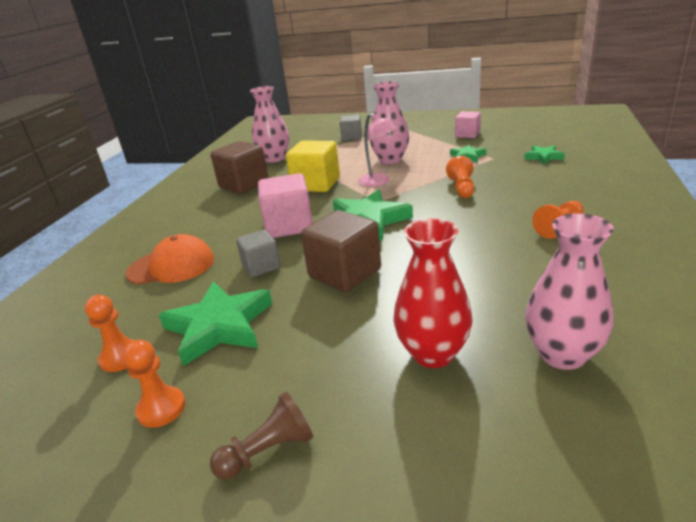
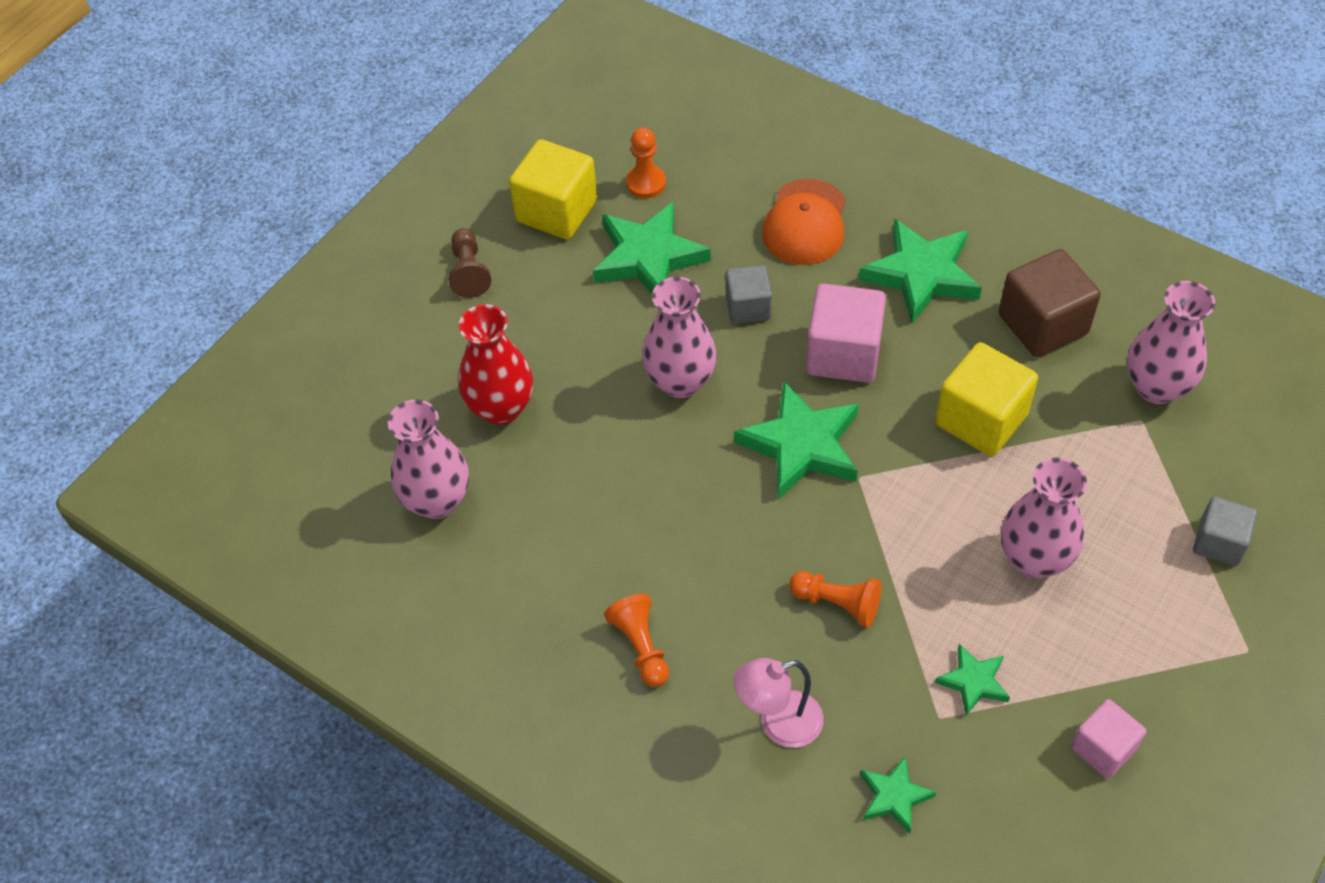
camera: 110 degrees right, 25 degrees up
orange pawn [123,340,186,428] -> yellow cube [509,139,597,240]
brown cube [301,210,381,292] -> pink vase [642,277,717,398]
pink lamp [358,113,397,187] -> pink lamp moved to [734,658,824,748]
none -> green star [859,219,982,323]

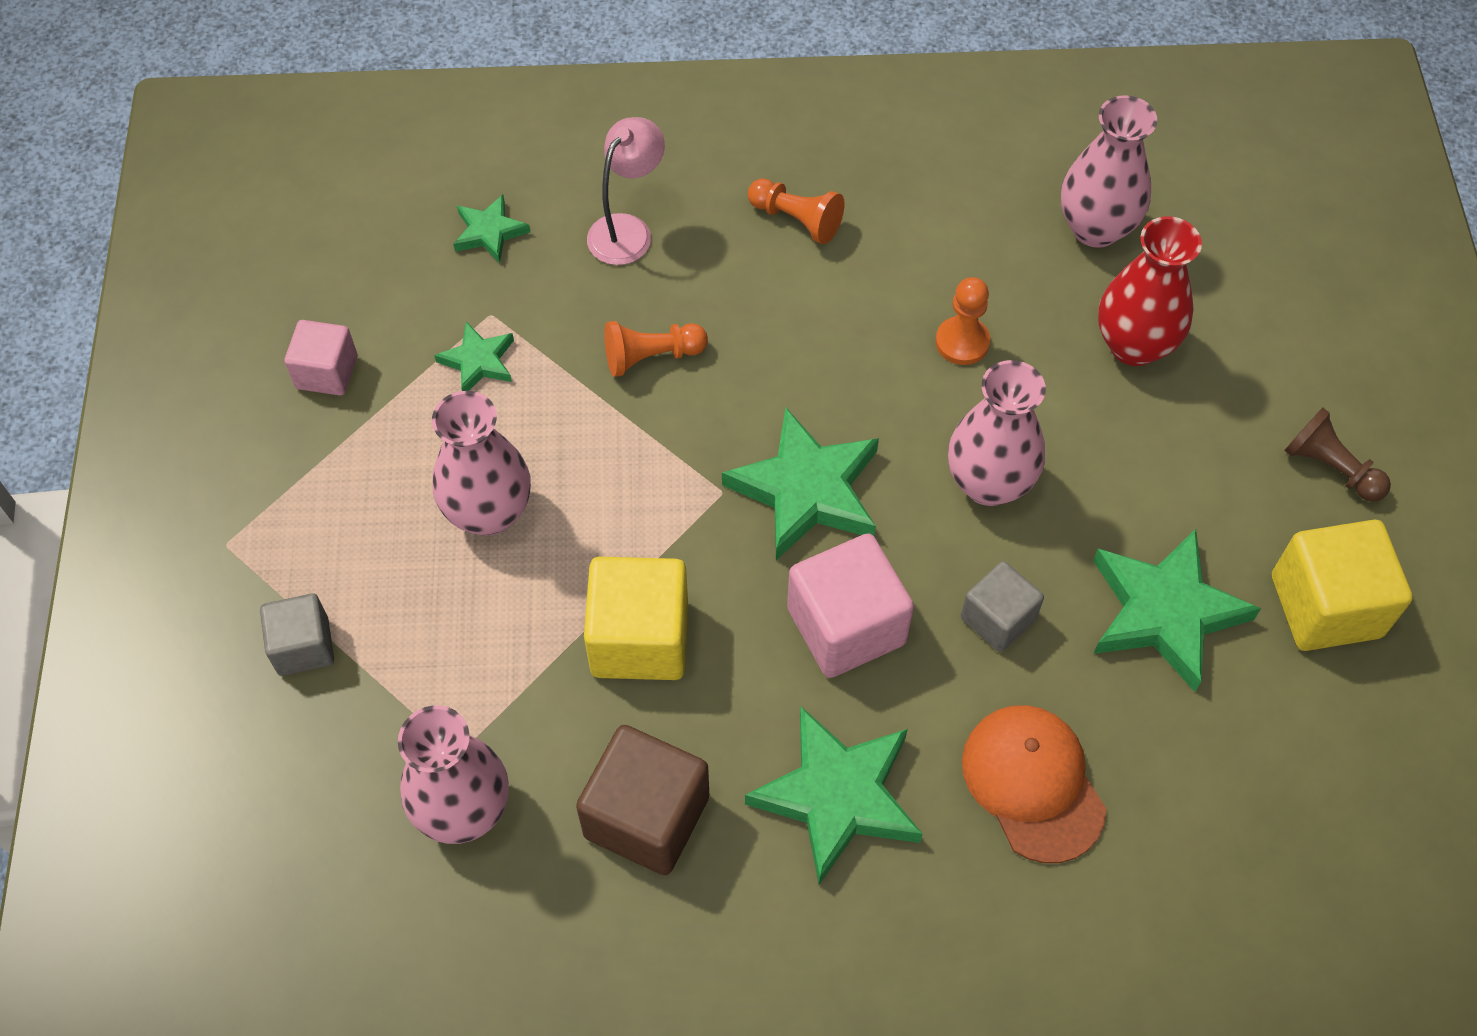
camera: 140 degrees right, 5 degrees up
orange pawn [626,128,666,198] -> orange pawn moved to [935,277,990,365]

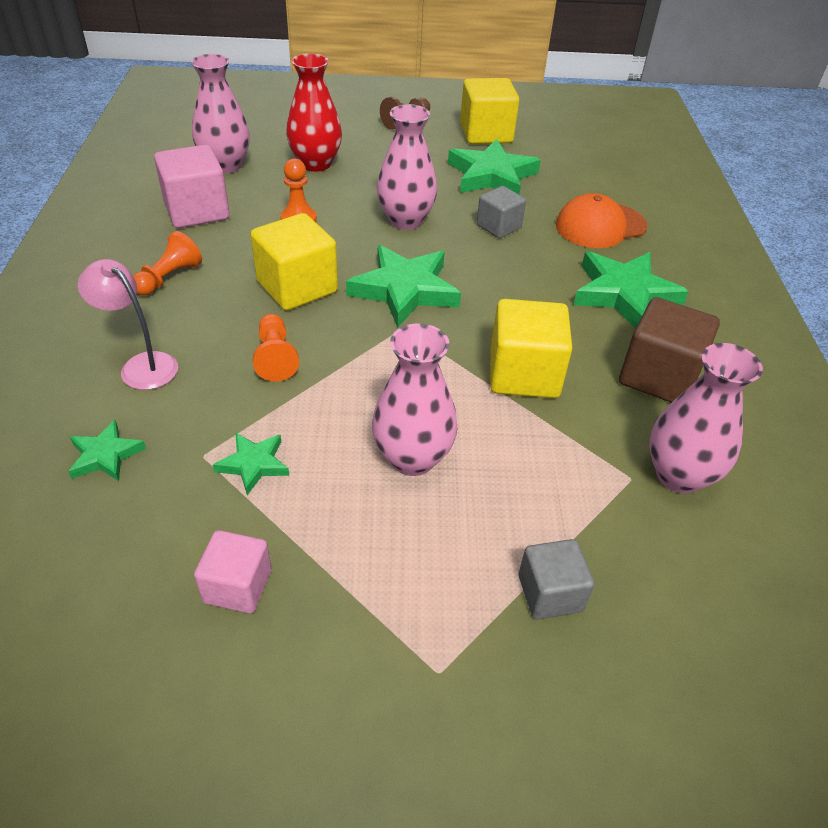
camera: 90 degrees left, 15 degrees down
pink cube [787,533,914,678] -> pink cube moved to [154,144,230,228]
none -> yellow cube [251,213,338,311]

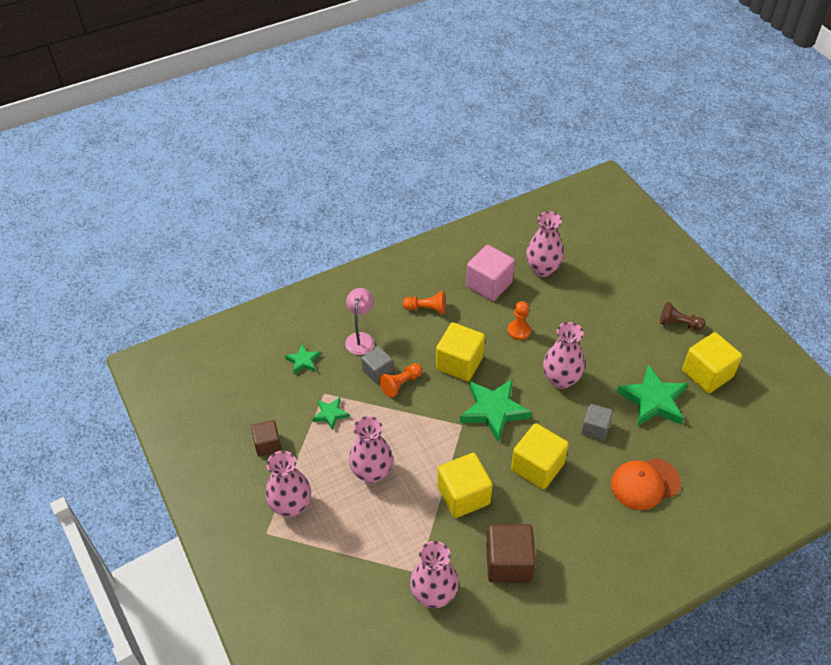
camera: 65 degrees right, 5 degrees up
pink cube [194,530,271,614] -> brown cube [251,420,282,457]
red vase [286,53,342,172] -> none
grey cube [519,539,594,620] -> grey cube moved to [361,346,393,383]
orange cap [556,193,647,248] -> orange cap turned 60 degrees counterclockwise [611,458,681,510]
green star [574,252,689,329] -> none
none -> pink vase [266,451,311,517]
none -> yellow cube [511,423,569,489]

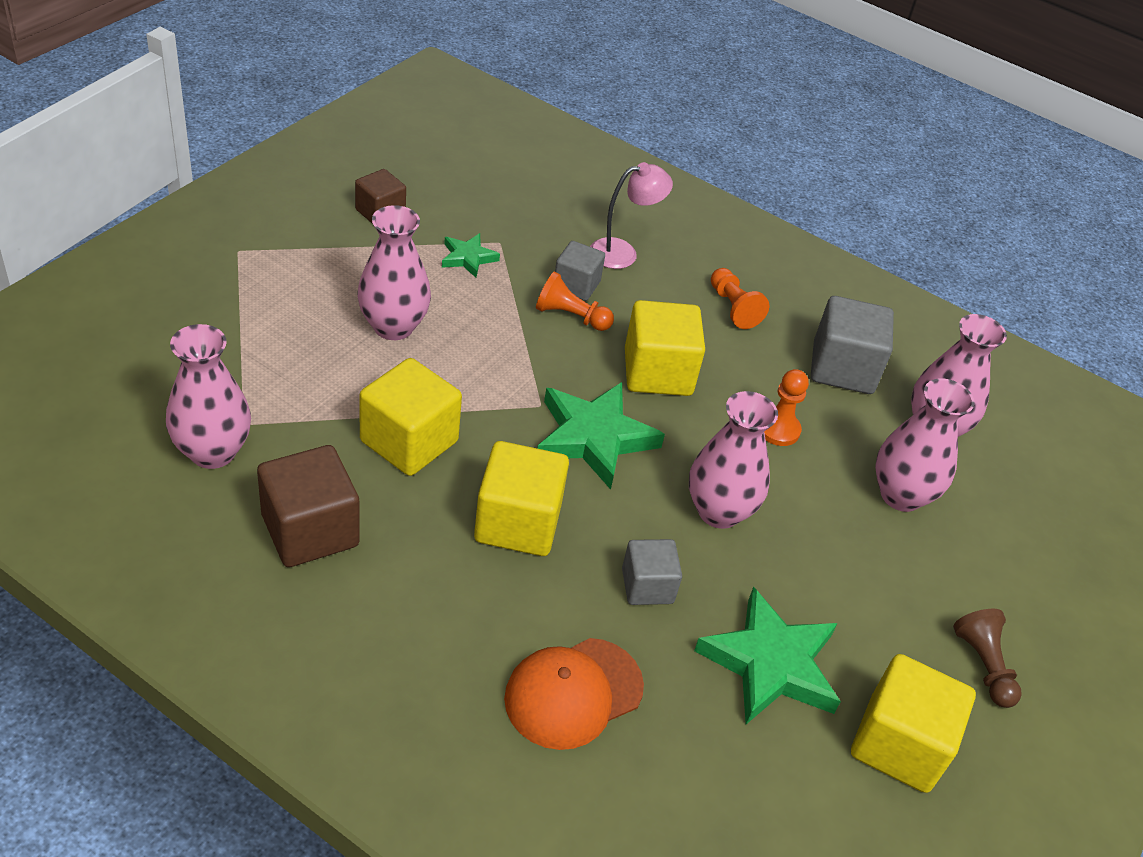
camera: 55 degrees right, 5 degrees down
pink vase [266,451,311,517] -> pink vase moved to [875,378,975,512]
green star [285,344,321,374] -> none
pink cube [466,245,515,301] -> grey cube [811,296,894,394]
orange cap [611,458,681,510] -> orange cap turned 75 degrees counterclockwise [504,638,644,750]

